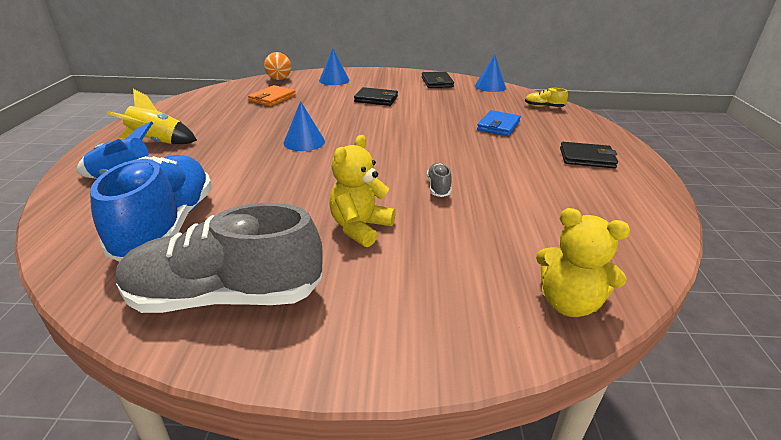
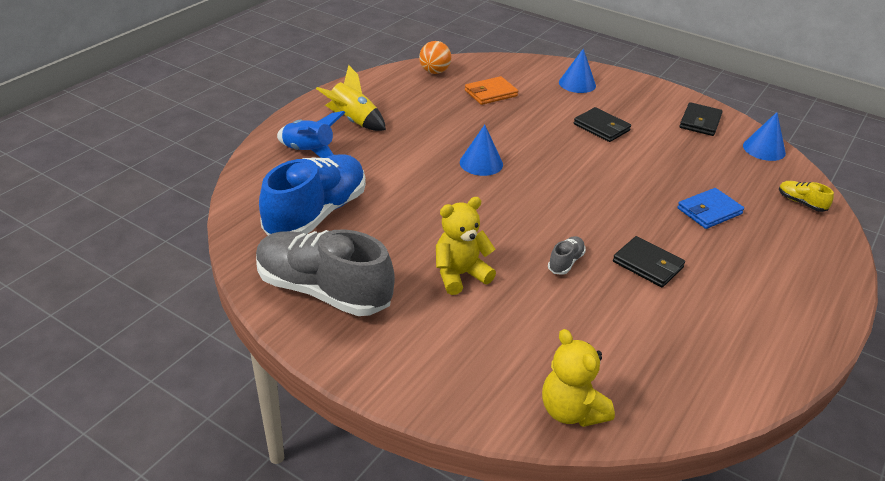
camera: 30 degrees right, 5 degrees up
orange ball [264,52,291,80] -> orange ball moved to [419,41,451,74]
black wallet [560,142,618,168] -> black wallet moved to [613,236,685,287]

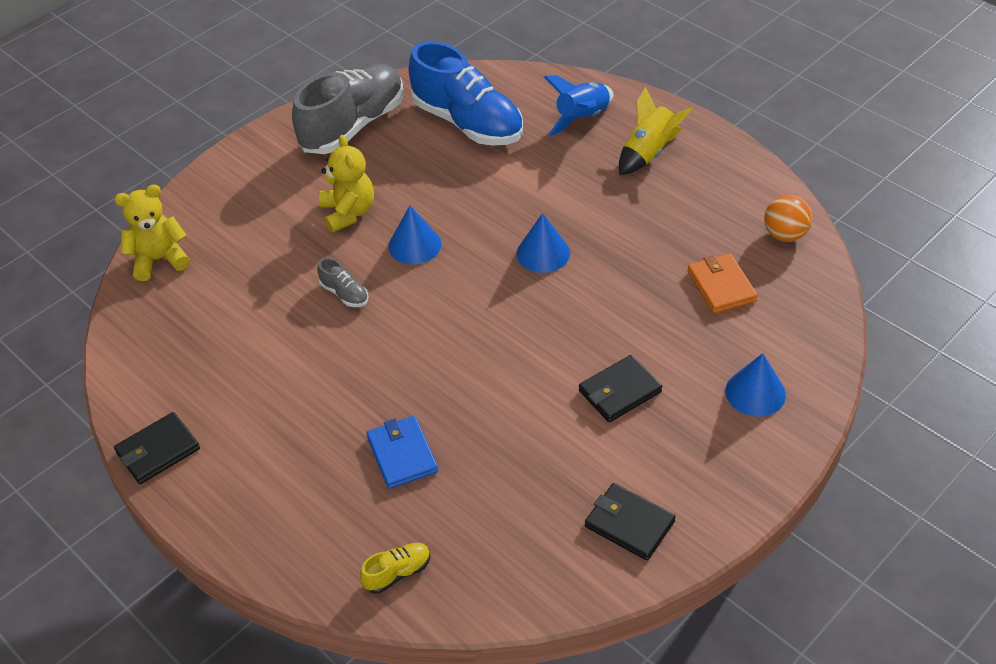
camera: 105 degrees right, 10 degrees up
black wallet [613,236,685,287] -> black wallet moved to [114,412,200,484]
blue cone [743,112,786,161] -> blue cone moved to [388,206,441,264]

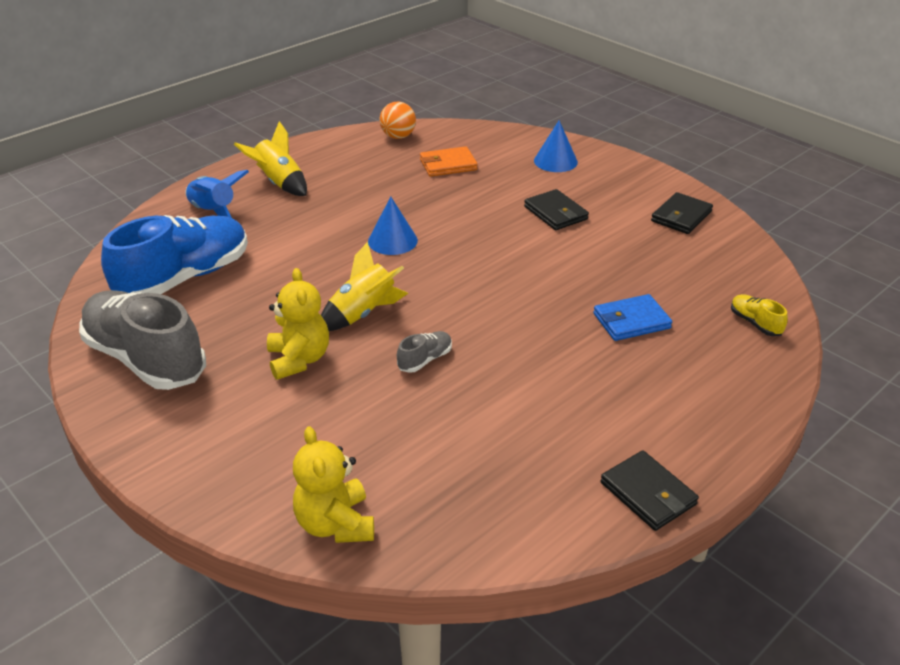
camera: 90 degrees left, 10 degrees down
yellow teddy bear [319,135,374,233] -> yellow teddy bear turned 90 degrees clockwise [267,268,329,380]
blue cone [388,206,441,264] -> yellow rocket [321,242,408,331]

